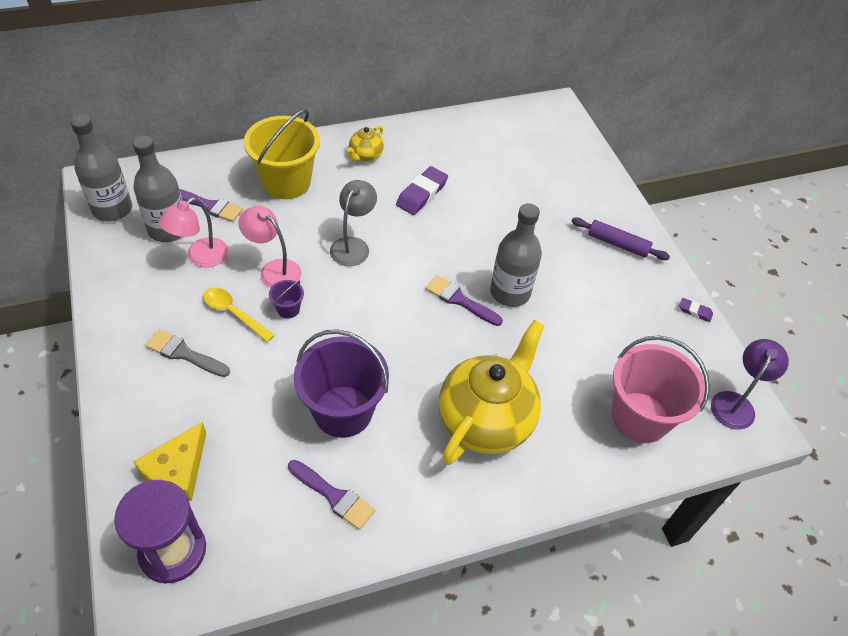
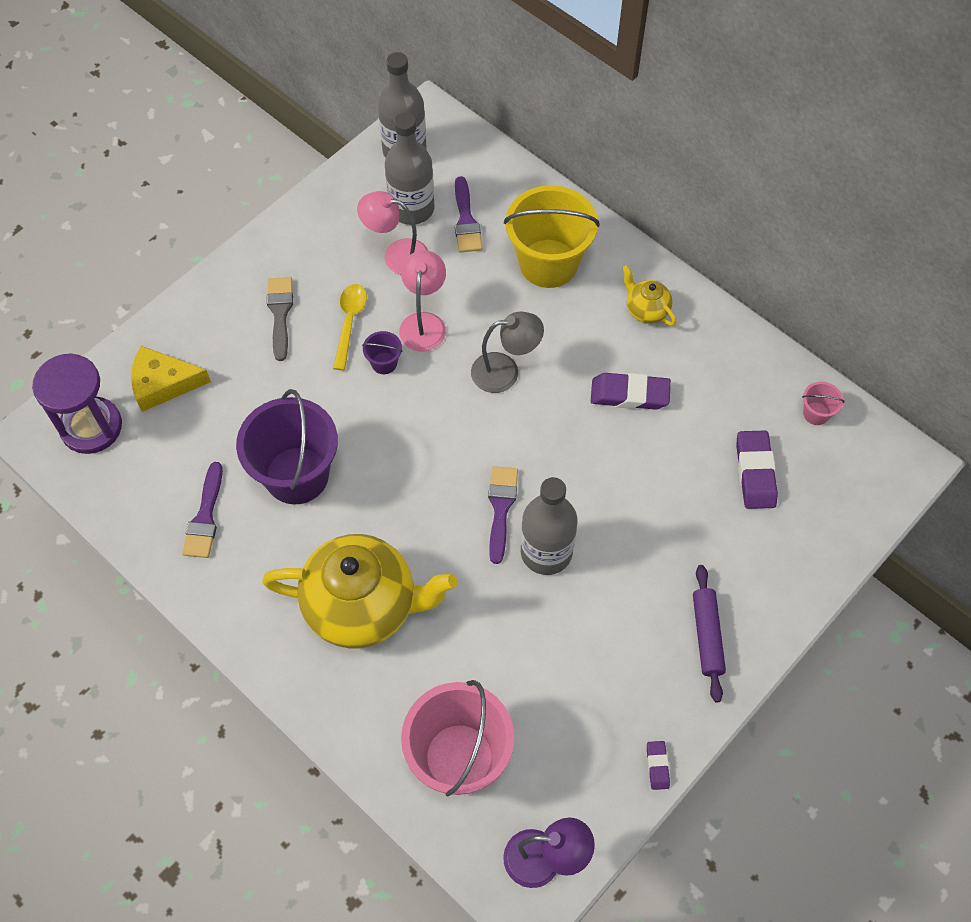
camera: 65 degrees right, 10 degrees up
yellow teapot [347,125,384,162] -> yellow teapot turned 45 degrees clockwise [623,265,676,326]
none -> purple eraser [736,430,778,509]
none -> pink bucket [802,382,845,425]

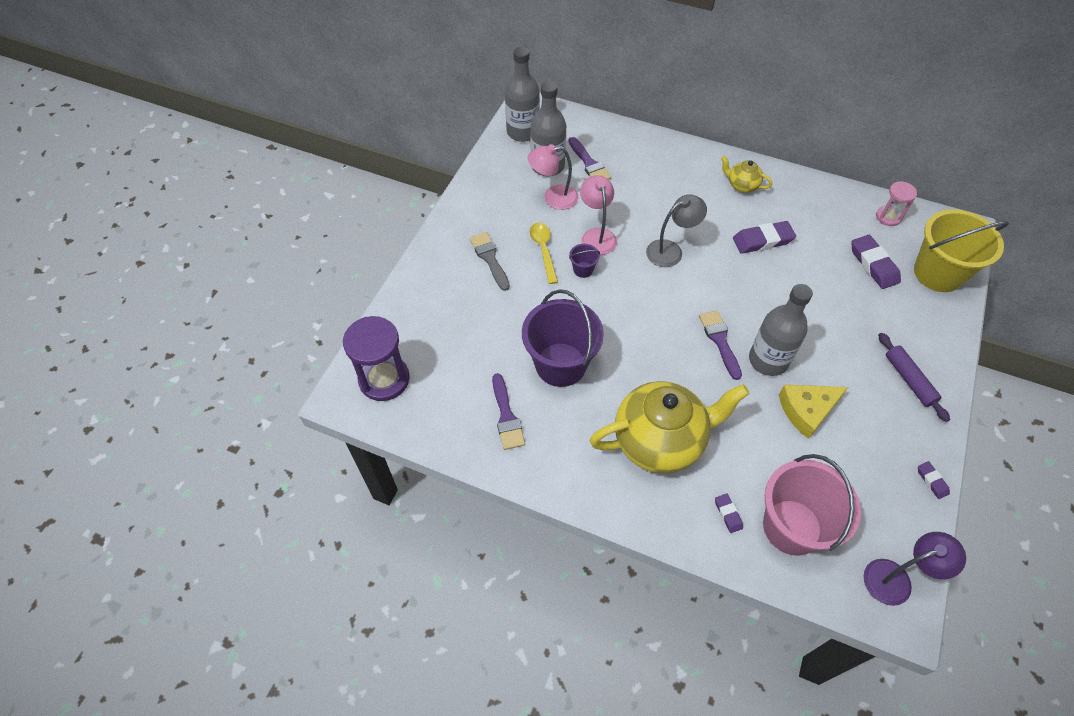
camera: 20 degrees left, 5 degrees down
yellow cheese [131,346,211,412] -> yellow cheese moved to [779,385,848,439]
yellow bucket [504,185,600,288] -> yellow bucket moved to [914,209,1009,292]
pink bucket [802,382,845,425] -> pink hourglass [876,181,917,226]
none -> purple eraser [715,493,743,533]

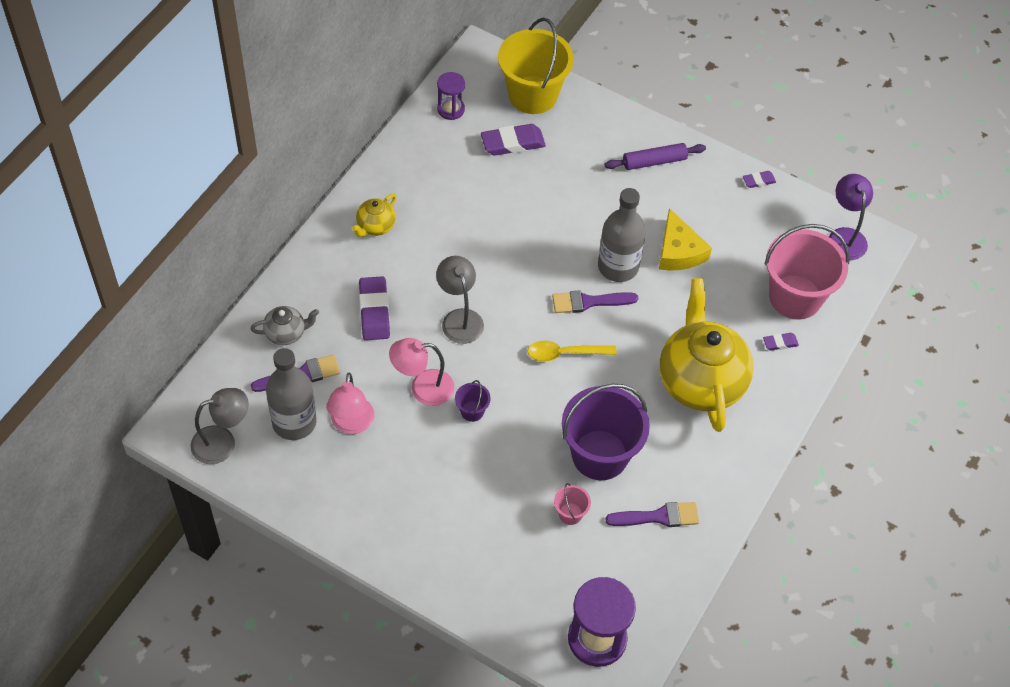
camera: 85 degrees left, 0 degrees up
grey brush [470,232,510,291] -> none
grey bottle [505,47,540,142] -> grey lamp [190,388,249,464]
yellow spoon [530,223,558,284] -> yellow spoon moved to [527,341,617,362]
purple eraser [733,221,796,254] -> purple eraser moved to [359,276,390,340]
pink hourglass [876,181,917,226] -> purple hourglass [437,72,465,120]
none -> grey teapot [250,306,319,345]
none -> pink bucket [554,483,591,525]

